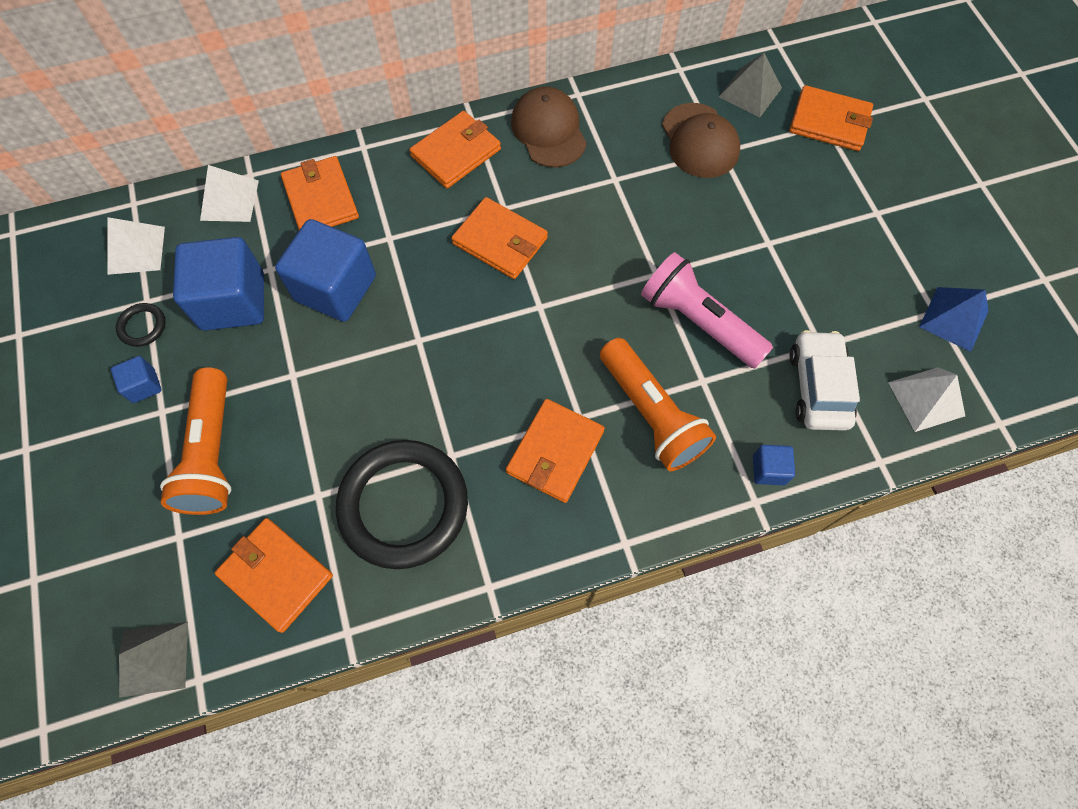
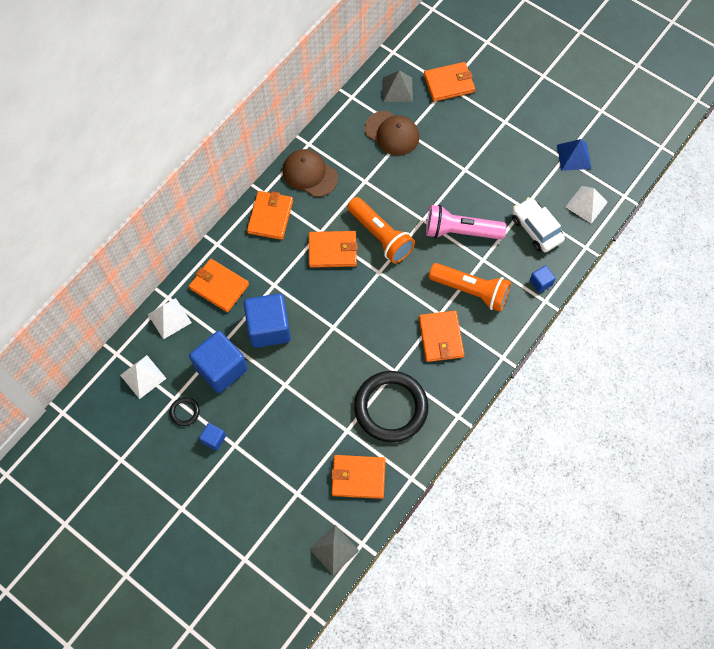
camera: 35 degrees left, 0 degrees up
orange flashlight [160,367,231,515] -> orange flashlight moved to [347,197,415,263]

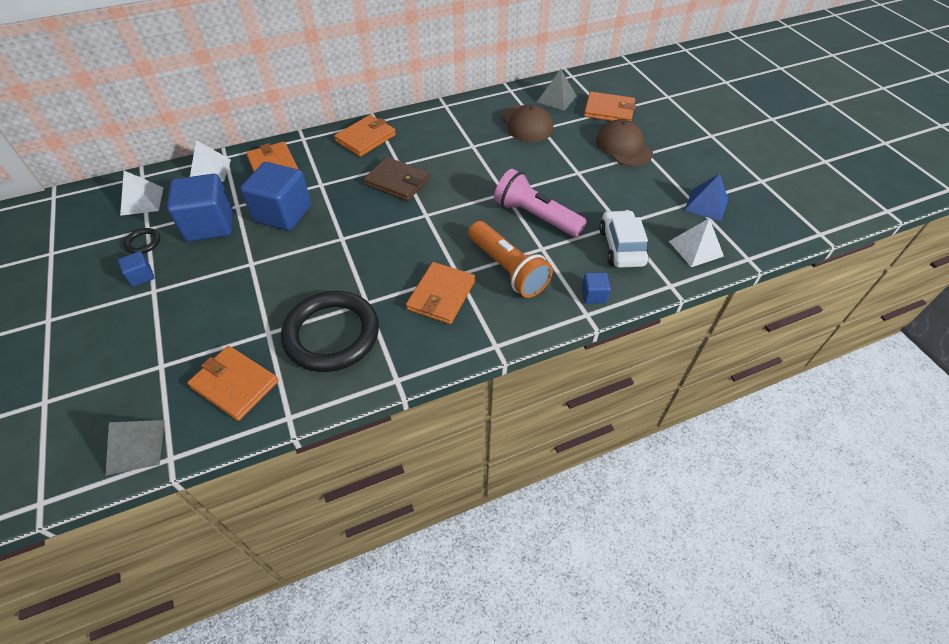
camera: 30 degrees right, 15 degrees down
brown cap [283,149,338,197] -> brown cap moved to [596,119,653,166]
orange wallet [309,231,358,268] -> brown wallet [364,157,429,201]
orange flashlight [347,197,415,263] -> none

